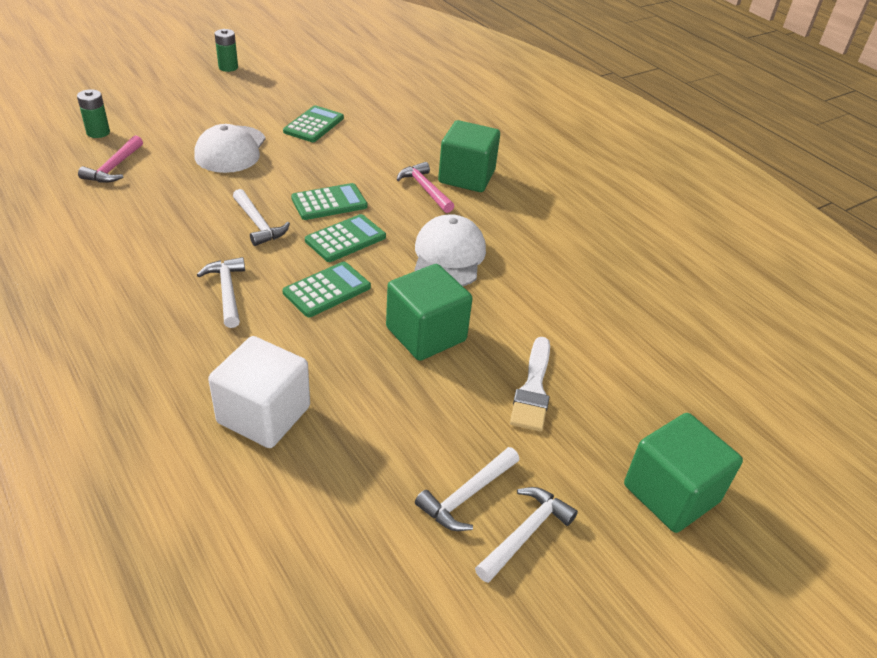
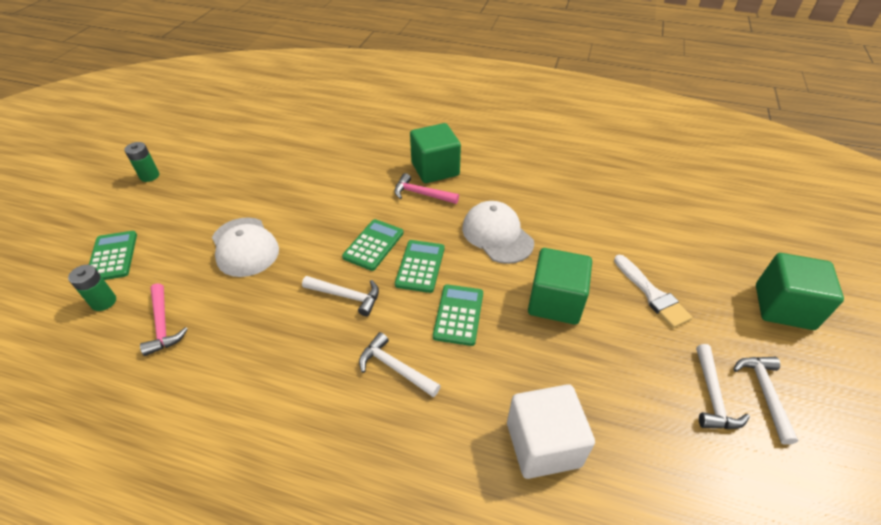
camera: 35 degrees left, 5 degrees up
green calculator [283,105,344,142] -> green calculator moved to [89,231,137,280]

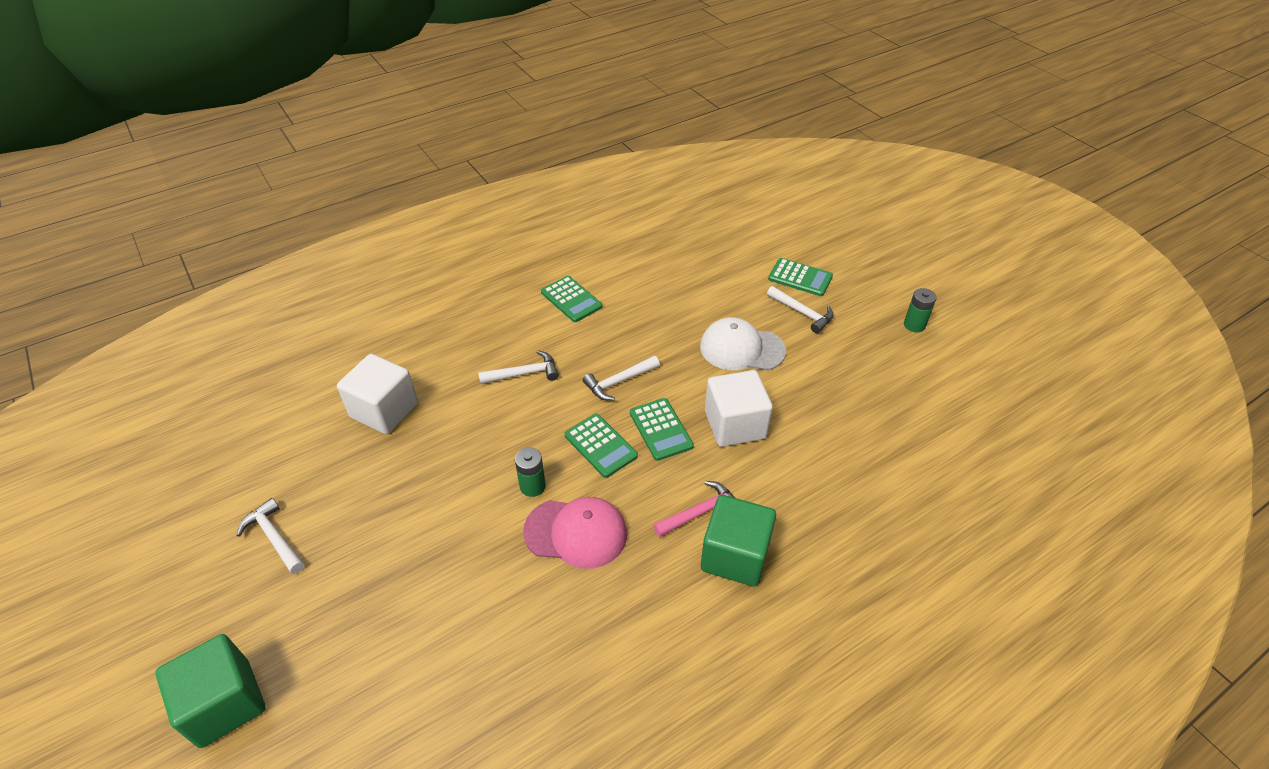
camera: 130 degrees right, 0 degrees up
green battery [68,265,116,311] -> green battery moved to [515,447,546,497]
pink hammer [140,283,188,356] -> none
green calculator [433,284,483,346] -> green calculator moved to [541,276,603,322]
white cap [462,201,534,264] -> pink cap [523,497,627,569]
green cube [528,248,592,325] -> none
white brush [614,255,692,328] -> none
white hammer [733,357,798,445] -> white hammer moved to [767,286,834,333]
none -> white cube [705,370,773,447]

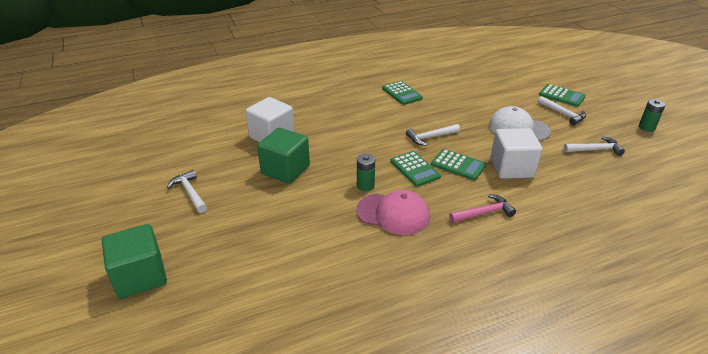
camera: 10 degrees right, 10 degrees down
white hammer [478,350,559,384] -> white hammer moved to [564,136,625,156]
green calculator [630,398,694,461] -> green calculator turned 45 degrees counterclockwise [431,149,486,180]
green cube [701,495,776,587] -> green cube moved to [257,128,310,184]

